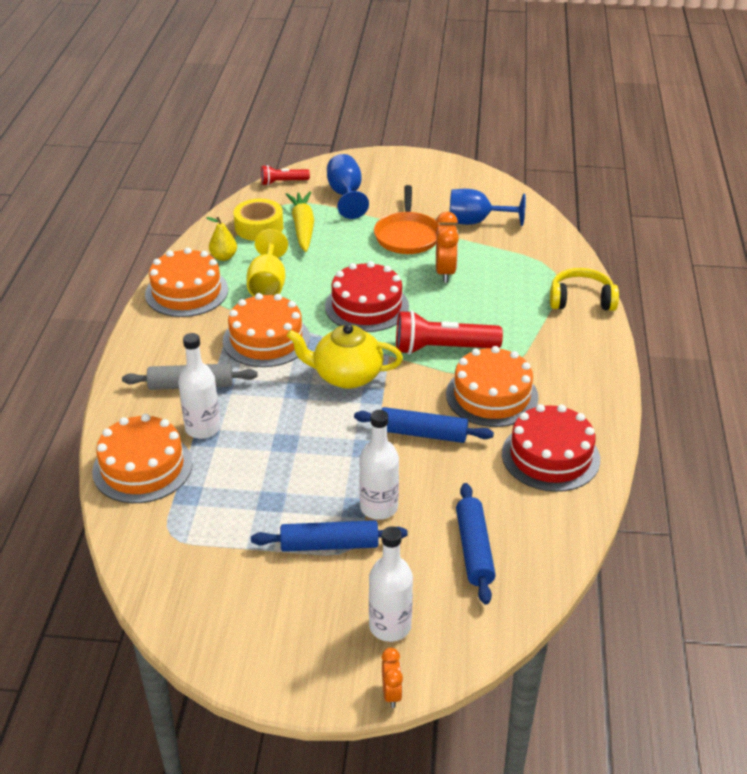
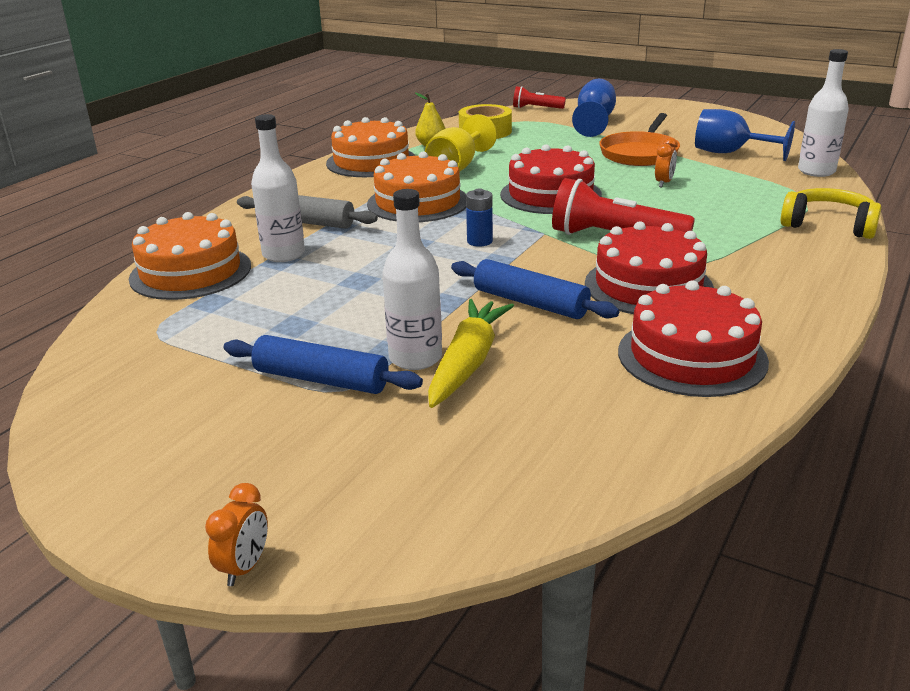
camera: 25 degrees right, 10 degrees down
yellow carrot [286,192,314,252] -> yellow carrot moved to [428,299,514,408]
yellow teapot [287,324,403,389] -> blue battery [466,188,493,247]
white bottle [369,526,413,642] -> white bottle moved to [798,49,849,177]
orange clock [436,212,459,283] -> orange clock [655,137,678,187], size x0.59
orange cake [446,346,539,427] -> red cake [585,221,714,314]
blue rolling pin [456,483,496,604] -> none

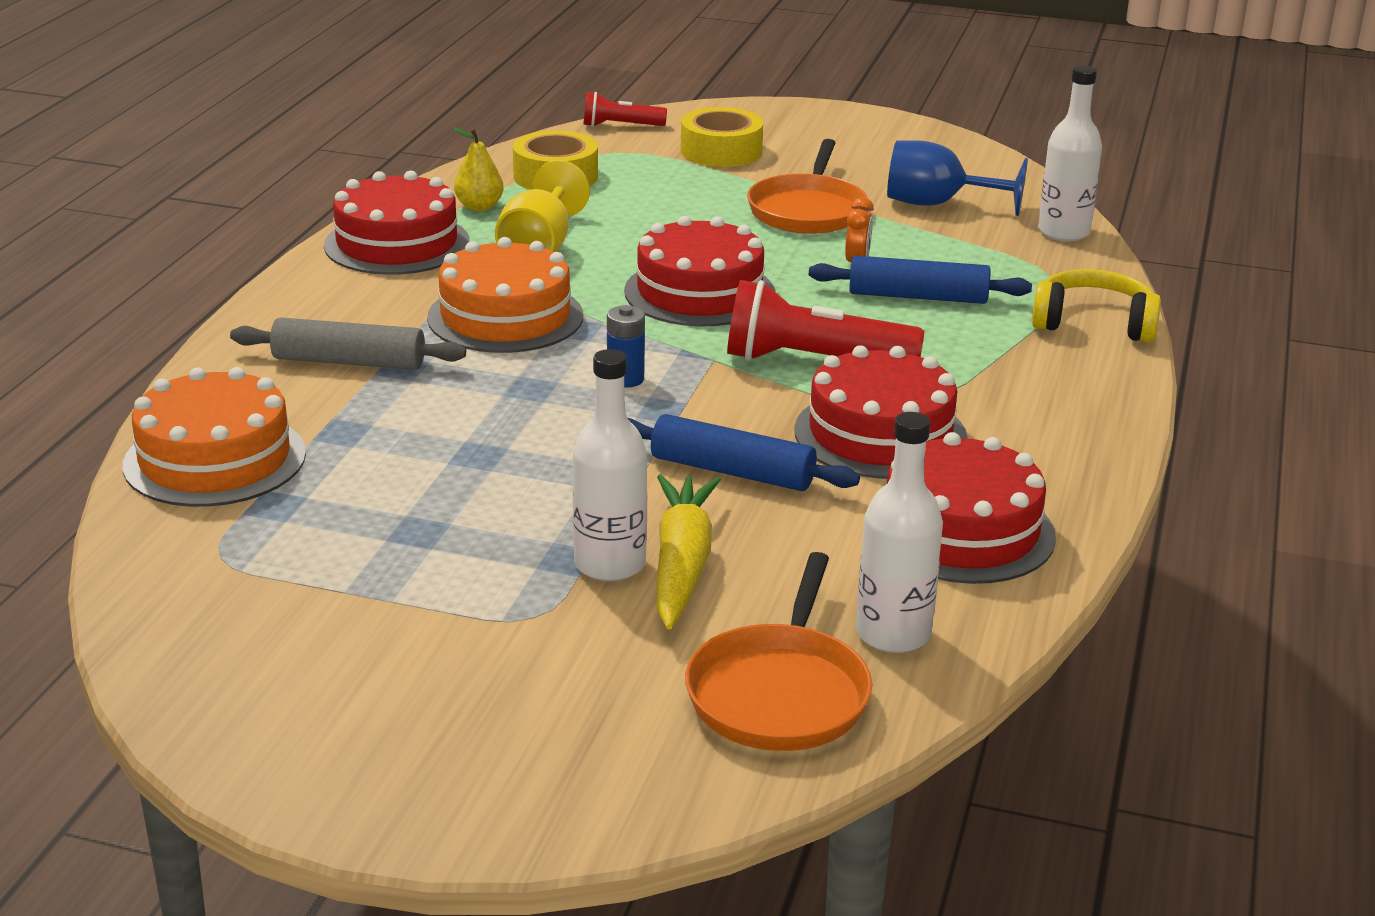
camera: 15 degrees left, 0 degrees up
orange clock [205,483,268,586] -> none
blue rolling pin [224,335,423,394] -> blue rolling pin moved to [809,256,1032,304]
white bottle [251,114,305,262] -> white bottle moved to [856,412,943,653]
orange cake [326,117,415,177] -> red cake [324,170,470,275]
blue goblet [572,79,616,137] -> yellow tape [681,107,763,167]
none -> orange pan [685,552,872,751]

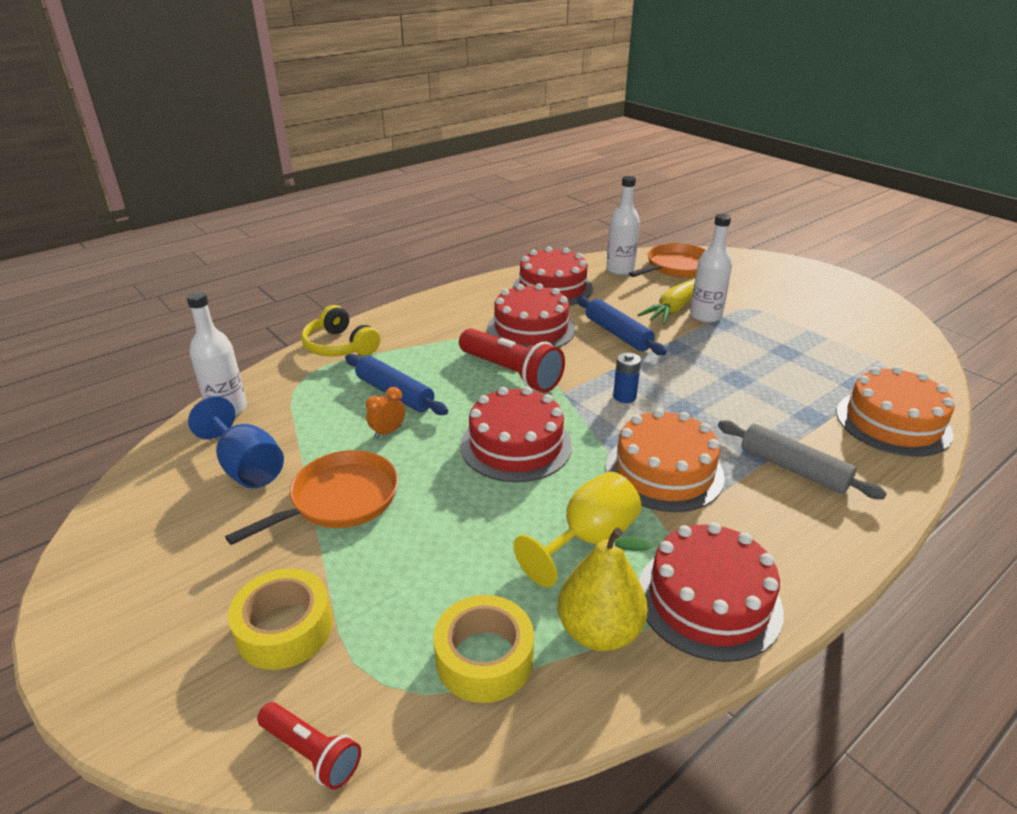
camera: 145 degrees left, 5 degrees up
yellow pear [453,127,504,211] -> yellow pear [557,528,653,651], size x1.65

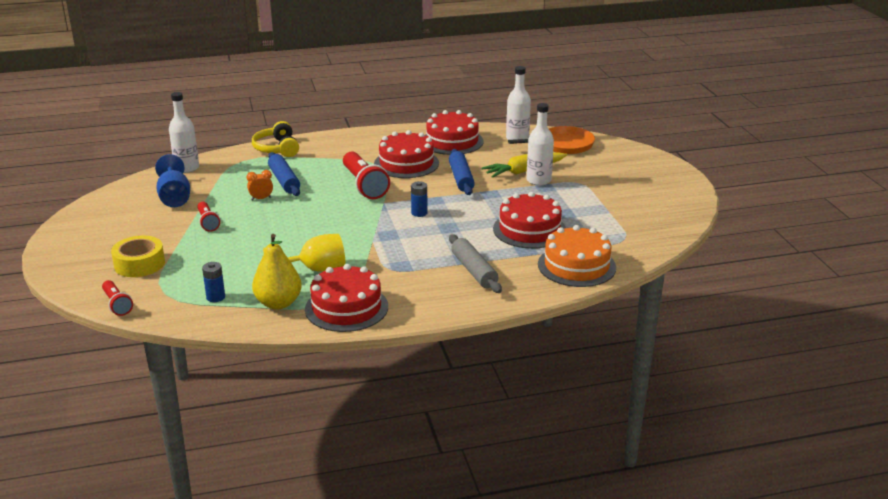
camera: 25 degrees right, 5 degrees down
orange pan [225,450,398,545] -> red flashlight [197,202,220,232]
yellow tape [434,595,534,703] -> blue battery [202,262,225,302]
red cake [460,386,572,482] -> red cake moved to [493,192,566,249]
orange cake [606,409,725,512] -> none

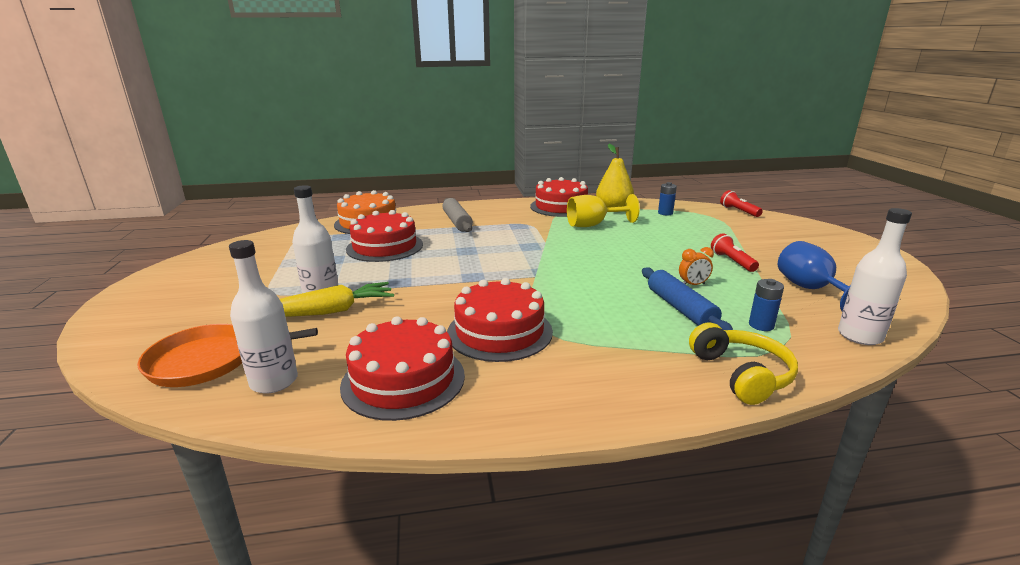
camera: 175 degrees left, 5 degrees down
yellow tape [111,235,165,277] -> none
red flashlight [343,151,390,199] -> none
blue battery [411,181,428,217] -> blue battery moved to [749,279,784,331]
blue rolling pin [449,149,475,195] -> none

